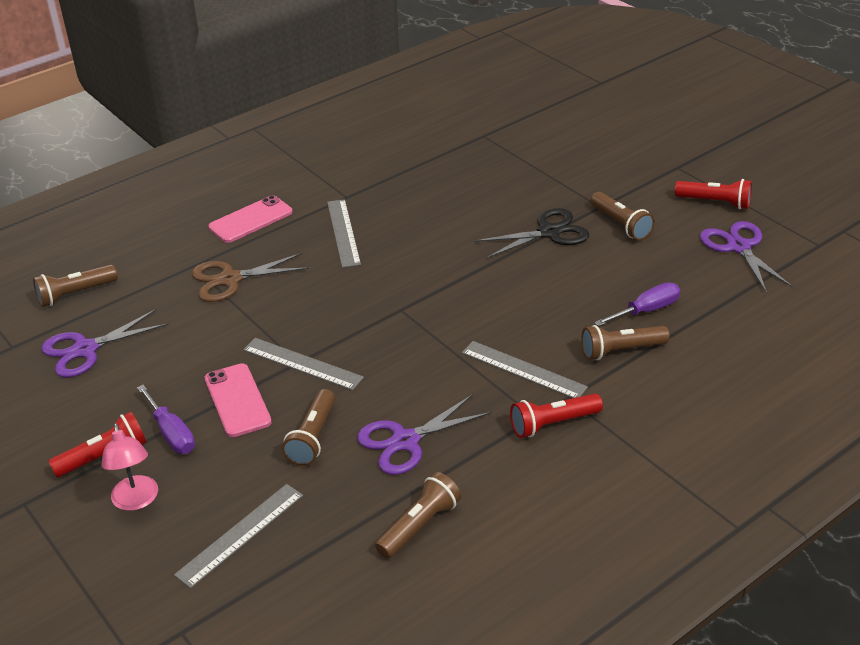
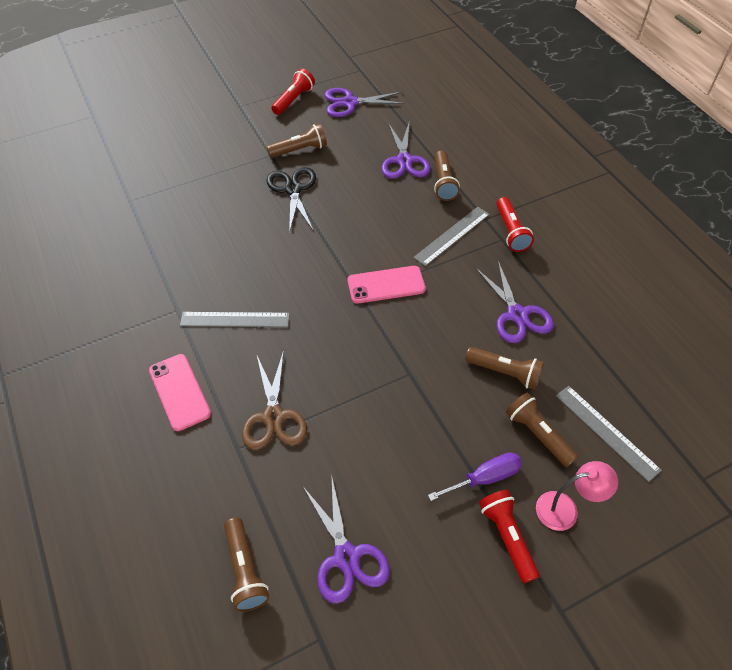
camera: 80 degrees left, 15 degrees up
pink phone [205,363,272,437] -> pink phone moved to [347,266,426,304]
grey ruler [243,338,364,390] -> none
brown flashlight [375,472,461,559] -> brown flashlight moved to [506,392,578,467]
purple screwdriver [594,283,680,326] -> purple scissors [381,123,430,179]

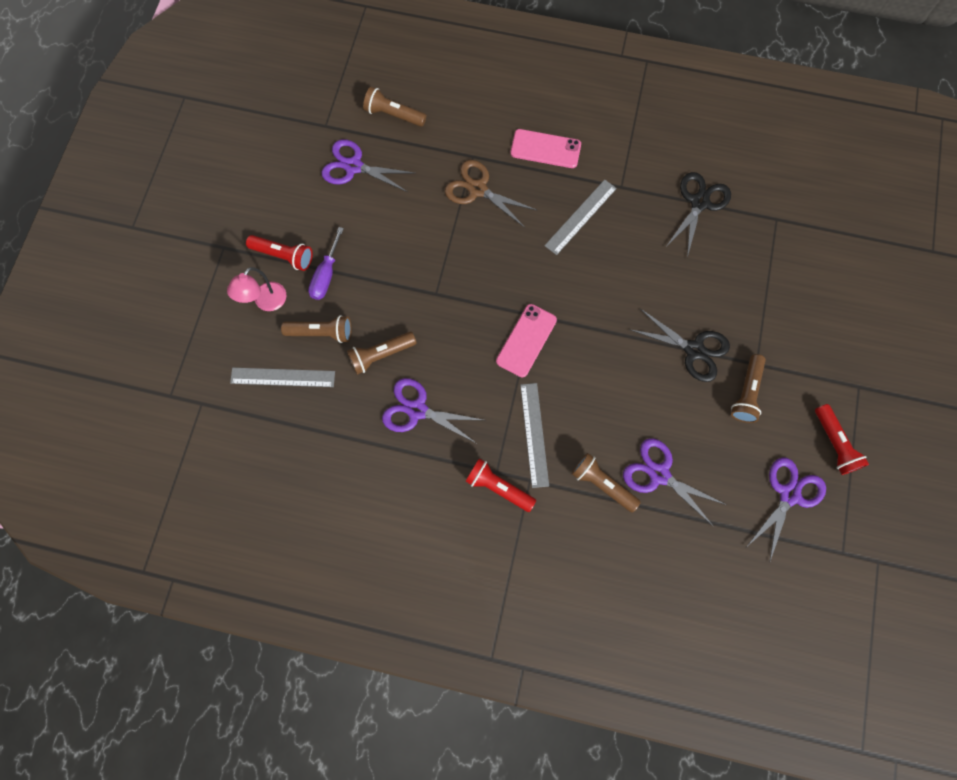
camera: 130 degrees right, 20 degrees up
none -> black scissors [665,172,731,258]

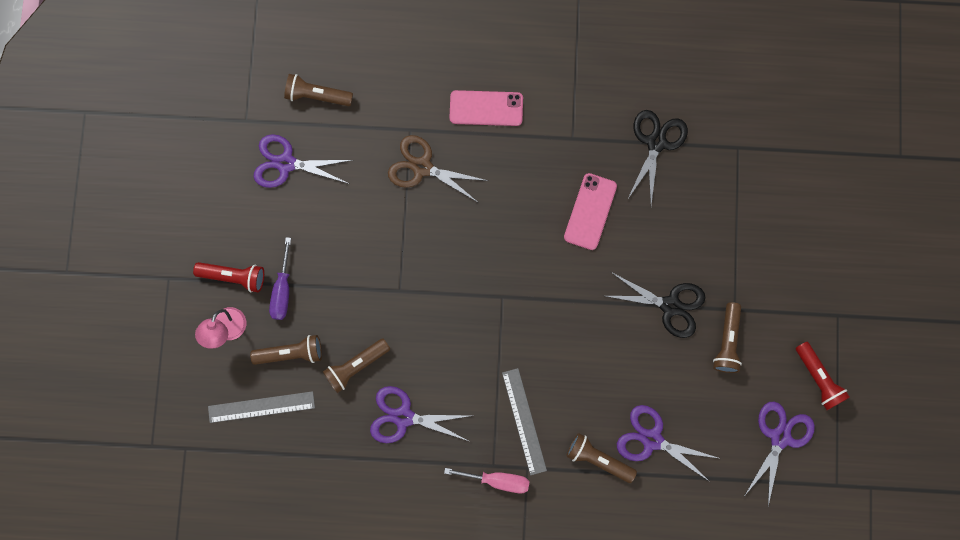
camera: 10 degrees left, 5 degrees up
red flashlight [465,458,536,512] -> pink screwdriver [444,468,530,493]
pink phone [496,304,557,377] -> pink phone moved to [564,173,617,250]
grey ruler [544,180,617,255] -> none

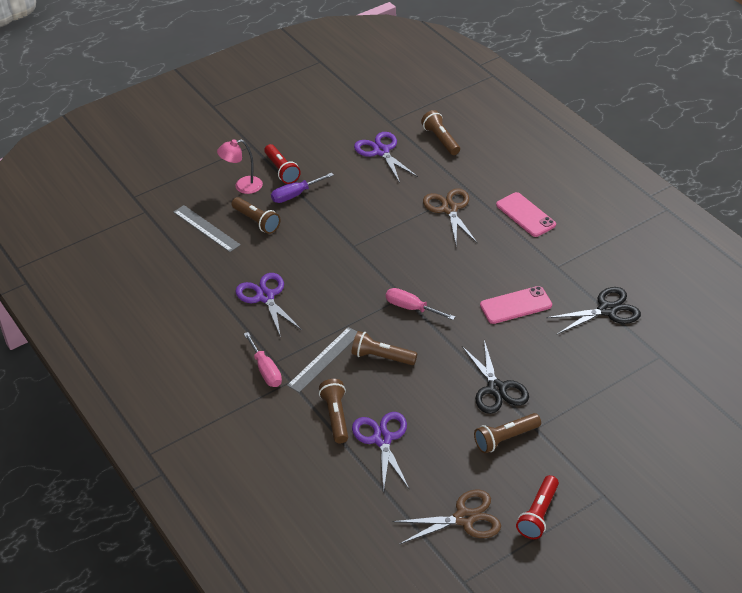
camera: 55 degrees right, 35 degrees down
brown flashlight [323,338,390,393] -> brown flashlight moved to [352,331,417,365]
purple scissors [745,402,815,506] -> brown scissors [392,490,501,544]
none -> pink screwdriver [386,288,455,320]

